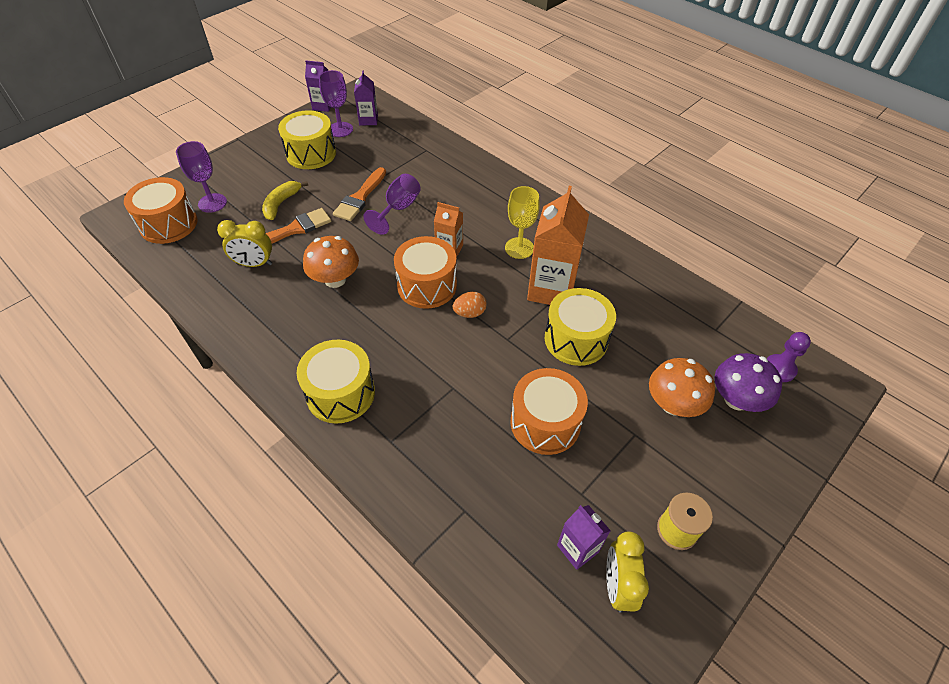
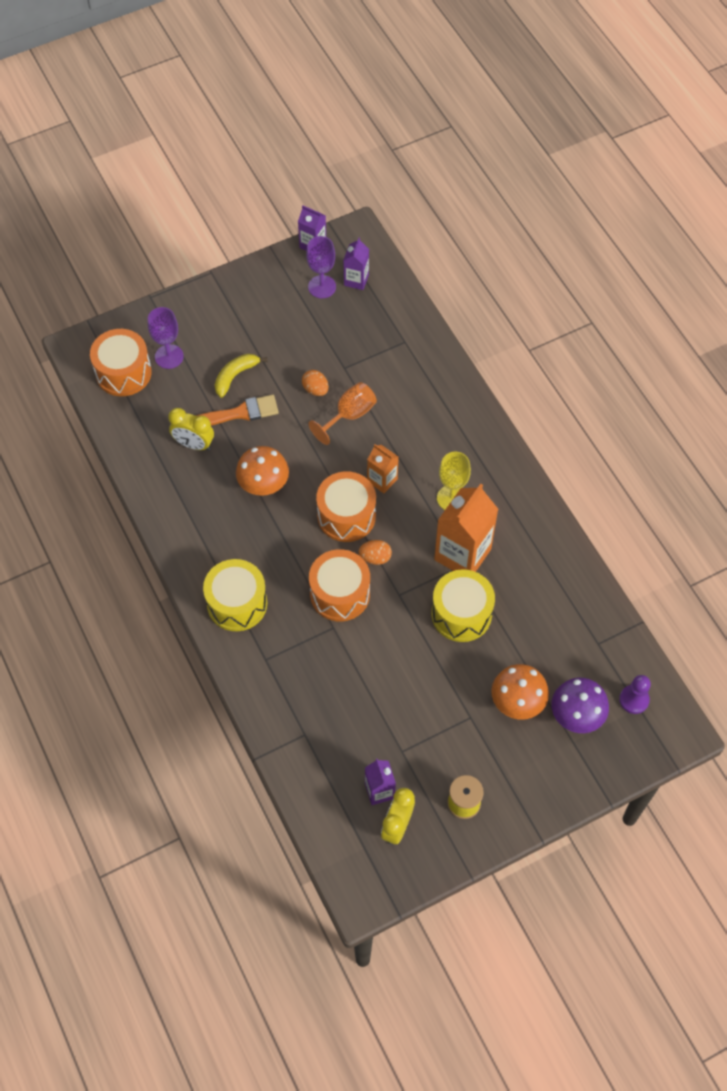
camera: 20 degrees right, 10 degrees up
yellow drum [278,110,336,169] -> none
orange brush [333,167,386,221] -> orange egg [302,370,329,396]
purple goblet [363,174,421,235] -> orange goblet [309,382,377,445]
orange drum [511,368,588,455] -> orange drum moved to [309,549,370,621]

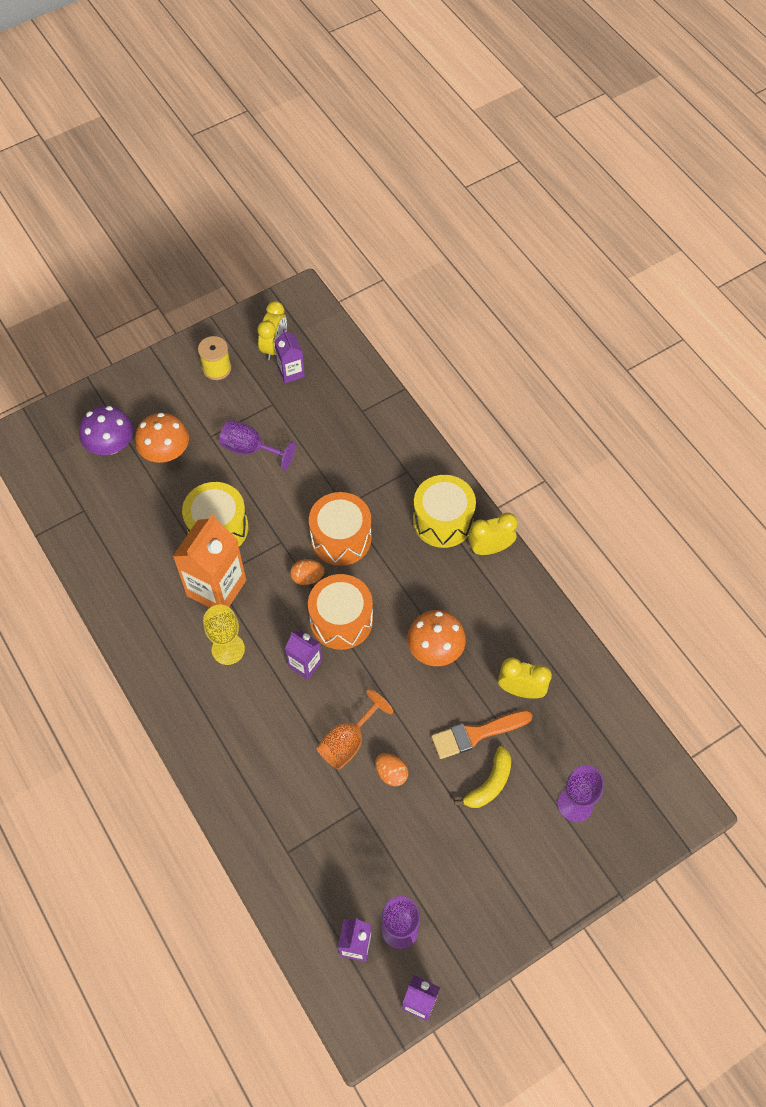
camera: 175 degrees right, 0 degrees up
orange drum [90,329,152,396] -> none
orange carton [367,444,399,493] -> purple carton [285,630,322,680]
purple pawn [619,675,651,714] -> none
none -> purple goblet [219,420,296,471]
none -> yellow clock [468,513,517,555]

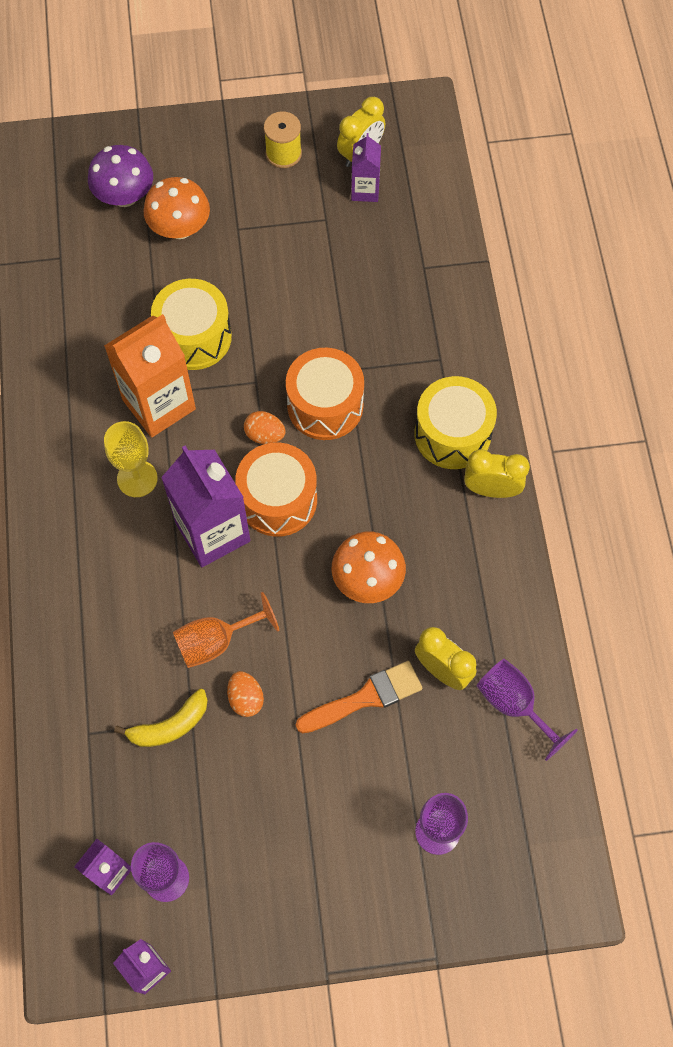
camera: 25 degrees right, 5 degrees up
purple goblet [219,420,296,471] -> purple goblet moved to [477,659,578,761]
purple carton [285,630,322,680] -> purple carton [161,445,250,567], size x1.87
orange brush [431,710,533,759] -> orange brush turned 150 degrees clockwise [296,661,422,733]
yellow banana [454,746,511,808] -> yellow banana moved to [114,689,208,747]

